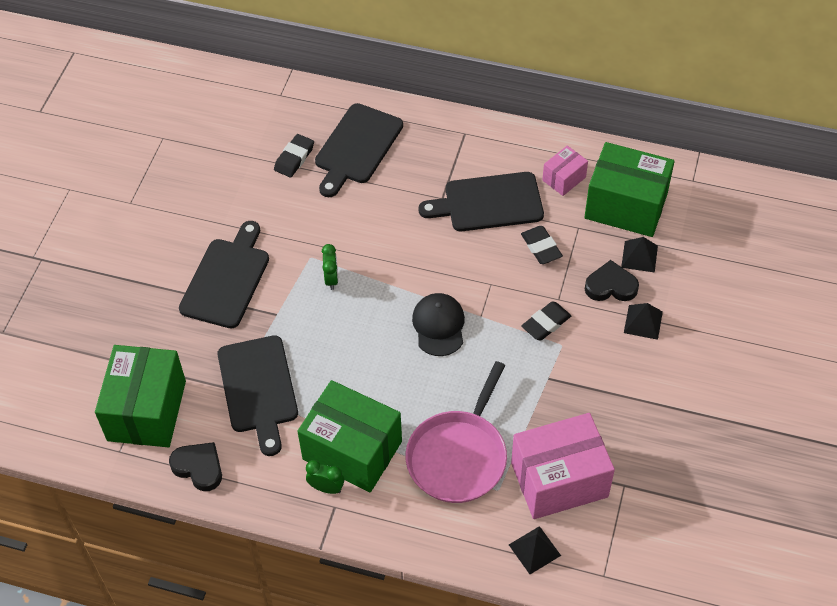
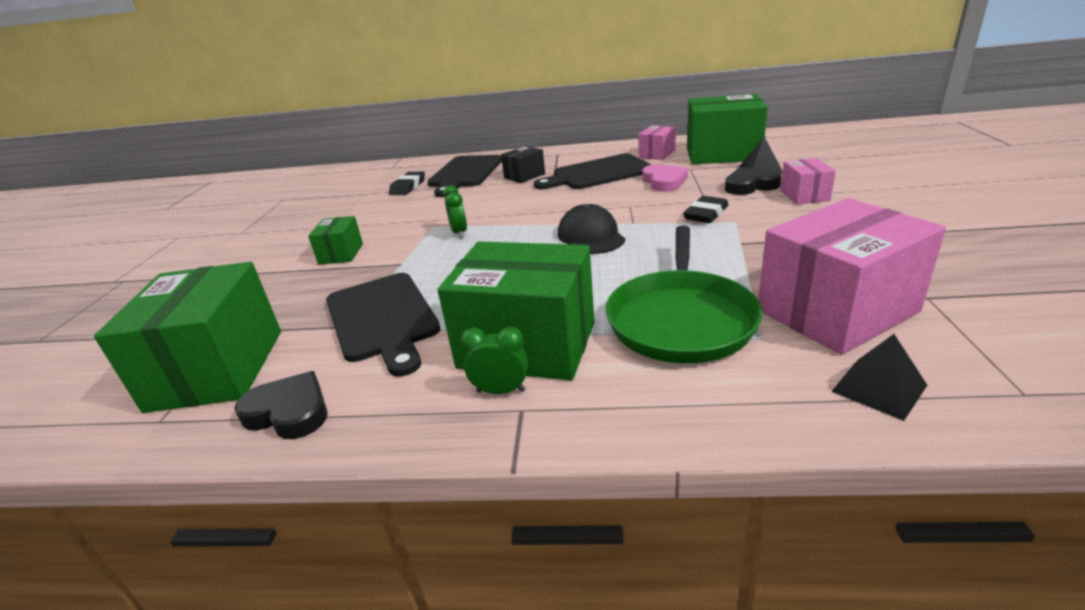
camera: 10 degrees left, 25 degrees down
black cutting board [179,221,269,329] -> green box [308,216,363,265]
pink pan [406,361,507,503] -> green pan [606,225,762,363]
black eraser [521,226,563,264] -> pink heart [642,164,688,192]
black pyramid [624,303,663,340] -> pink box [780,158,836,205]
none -> black box [501,146,545,183]

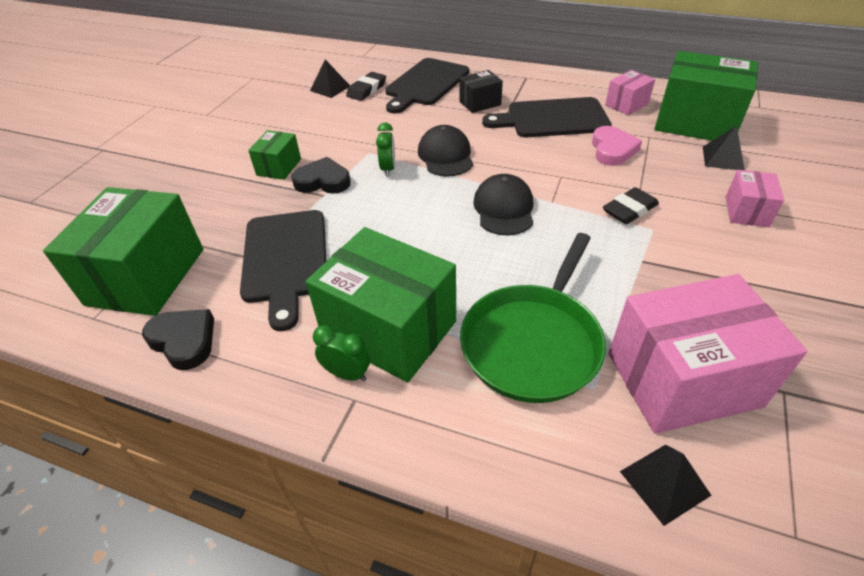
camera: 15 degrees right, 15 degrees up
black heart [725,167,782,195] -> black heart moved to [291,157,351,194]
none -> black pyramid [310,60,350,98]
none -> black cap [418,125,473,177]

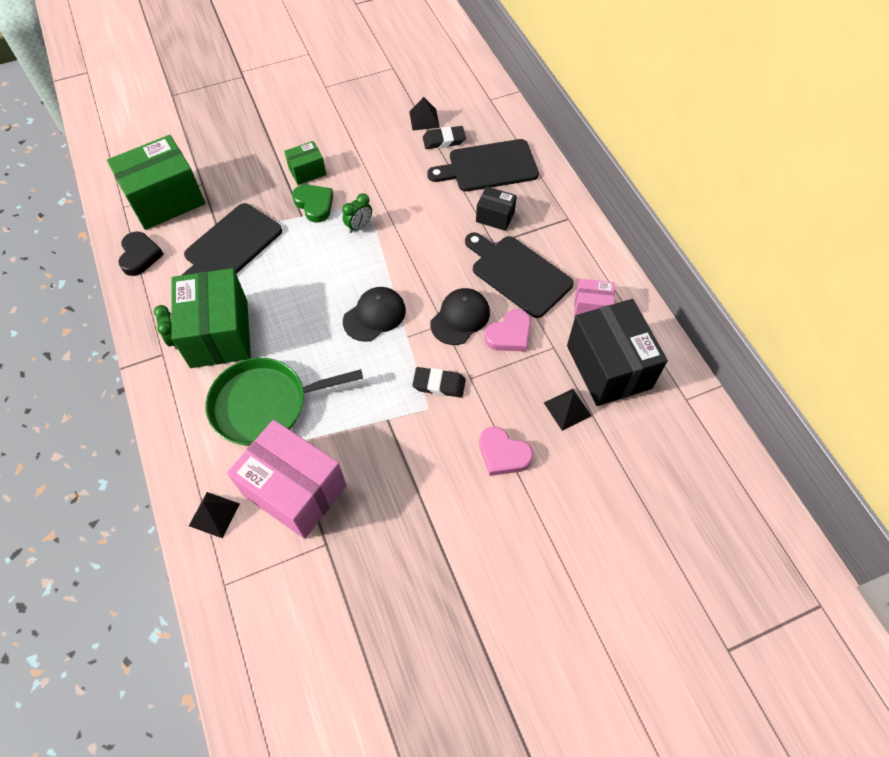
camera: 45 degrees right, 15 degrees up
black heart [291,157,351,194] -> green heart [292,185,333,223]
black cap [418,125,473,177] -> black cap moved to [430,288,490,345]
green box [654,51,758,141] -> black box [567,299,668,406]
pink box [726,170,784,227] -> pink heart [479,427,533,476]

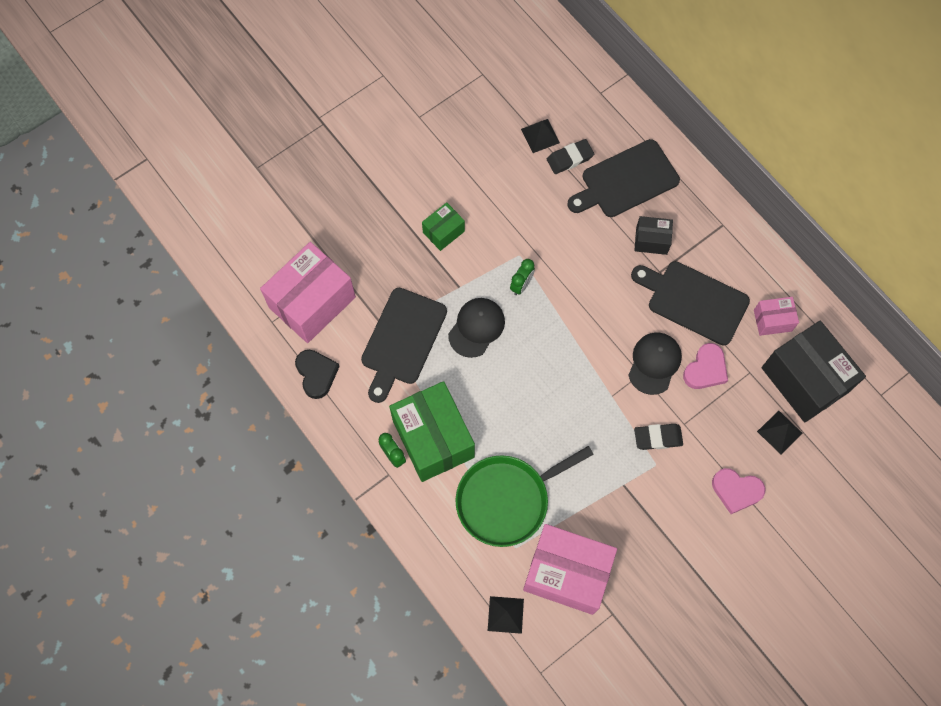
camera: 15 degrees left, 10 degrees up
green box [107,135,206,230] -> pink box [260,242,356,343]
green heart [292,185,333,223] -> none
black cap [343,287,406,342] -> black cap moved to [448,298,505,358]

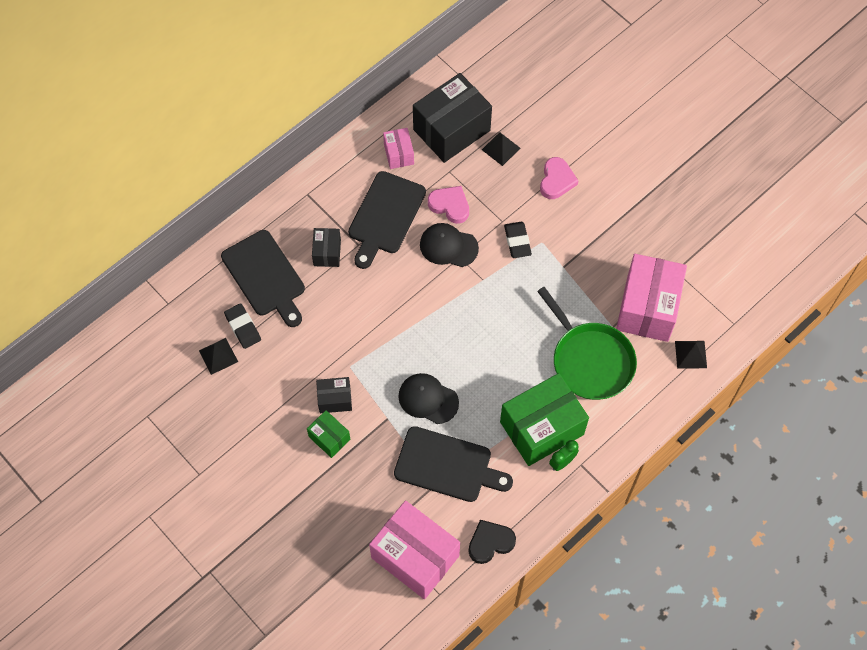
camera: 95 degrees left, 5 degrees down
green clock [510,259,535,295] -> none
none -> black box [316,377,352,413]

